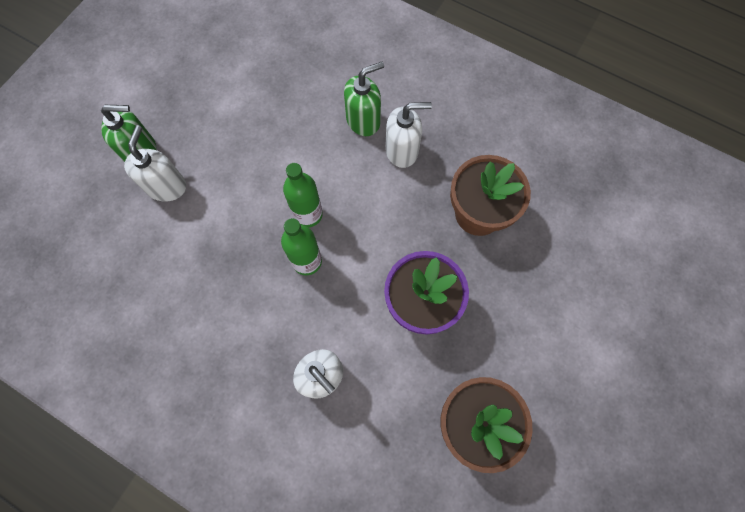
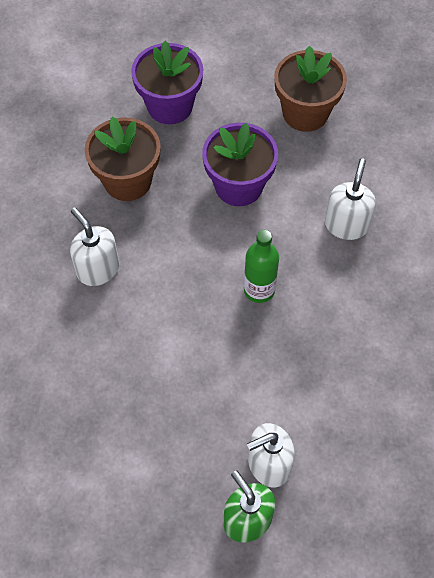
camera: 120 degrees left, 10 degrees down
green bottle [283,163,323,228] -> none
green soap dispenser [344,62,384,136] -> none
none -> purple flower pot [131,41,203,124]

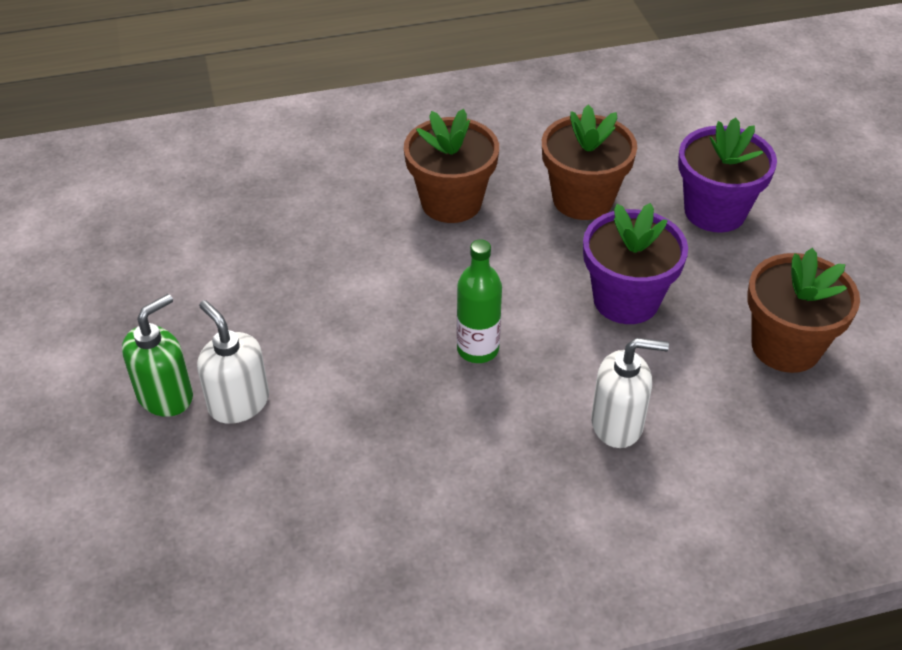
camera: 75 degrees right, 15 degrees down
white soap dispenser [70,207,119,286] -> brown flower pot [404,109,499,223]

